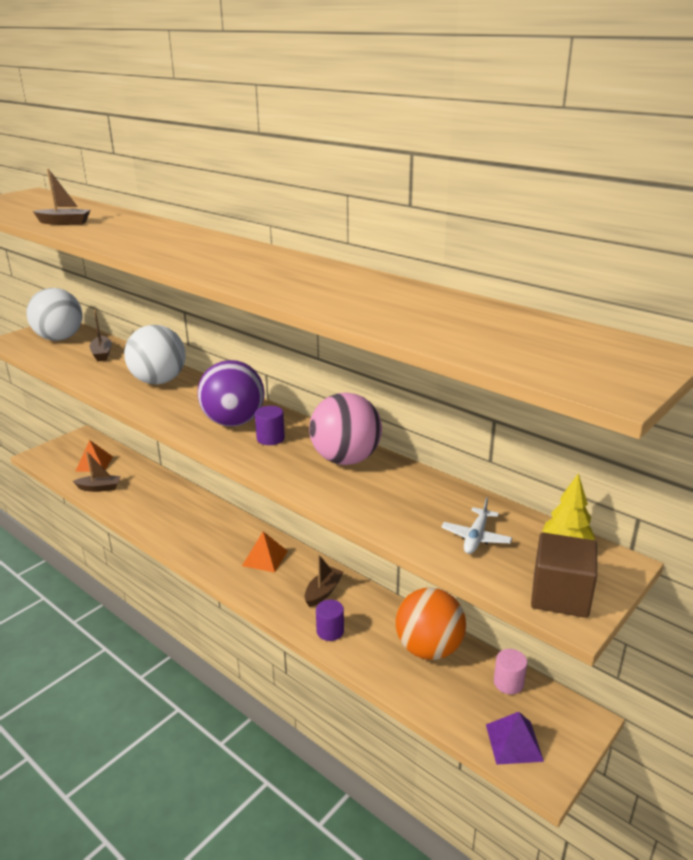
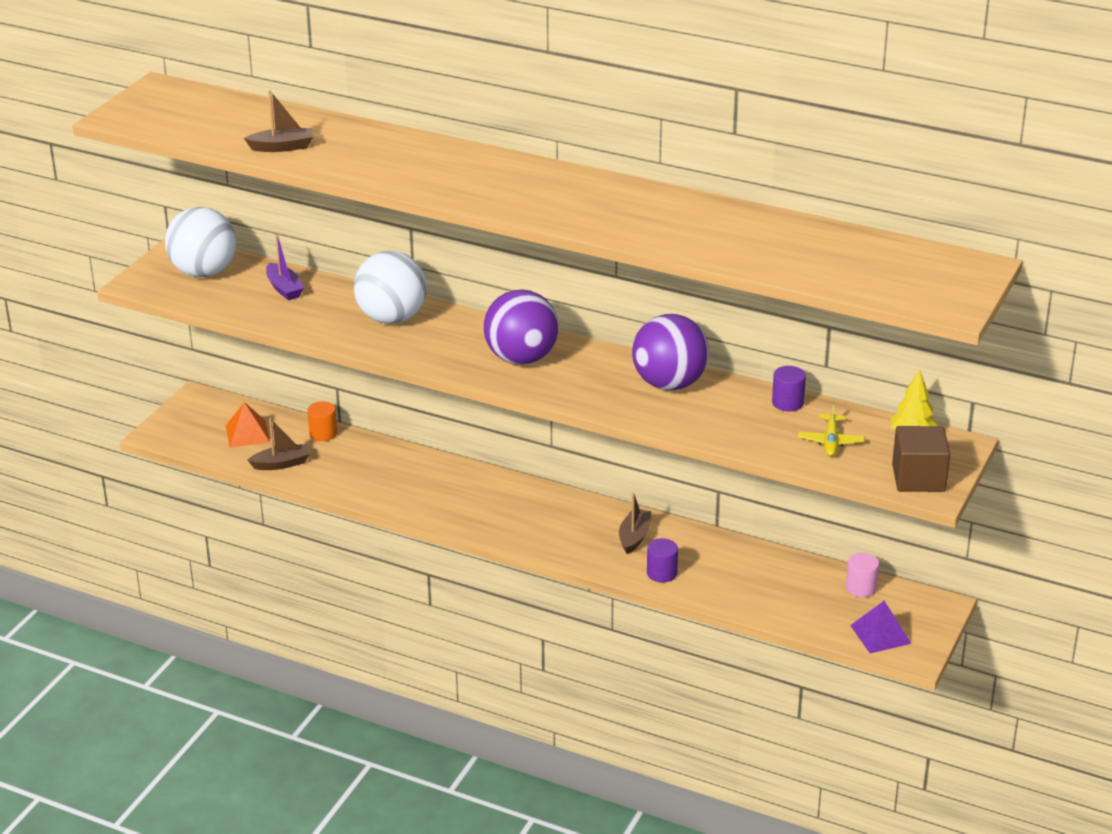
camera: 15 degrees left, 5 degrees up
brown boat [89,310,112,361] -> purple boat [266,234,304,300]
orange pyramid [242,531,288,573] -> none
purple cylinder [255,406,285,445] -> purple cylinder moved to [772,366,806,411]
pink ball [309,392,382,465] -> purple ball [632,314,709,390]
orange ball [396,587,466,660] -> none
white plane [442,497,512,554] -> yellow plane [798,402,865,457]
none -> orange cylinder [307,401,337,441]

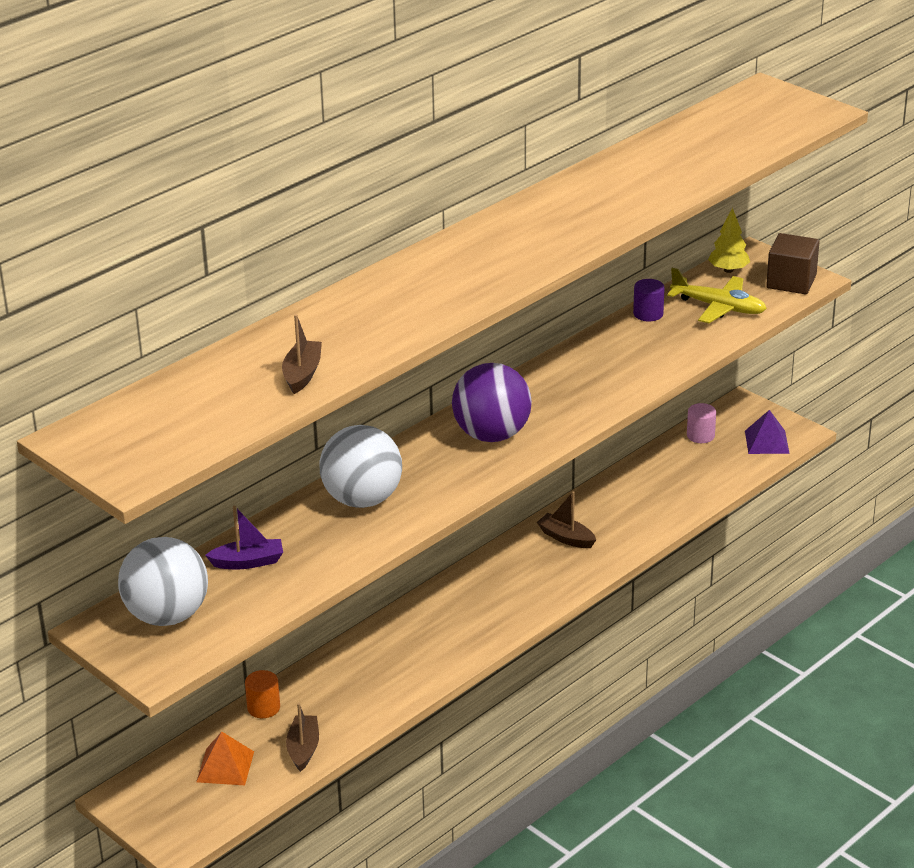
camera: 70 degrees left, 0 degrees up
purple ball [632,314,709,390] -> none
purple cylinder [647,538,678,583] -> none
yellow plane [798,402,865,457] -> yellow plane [667,268,767,323], size x1.55

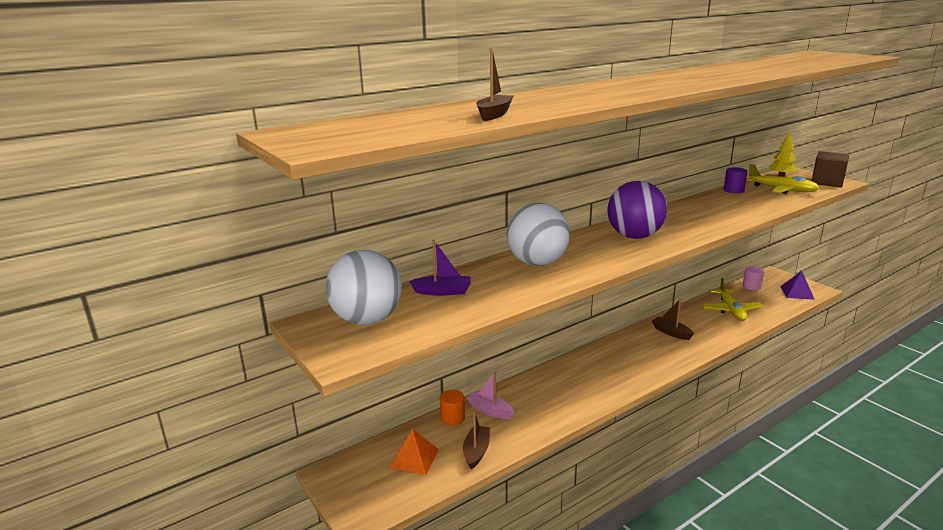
camera: 10 degrees right, 10 degrees down
none -> pink boat [467,372,514,419]
none -> yellow plane [702,278,763,321]

